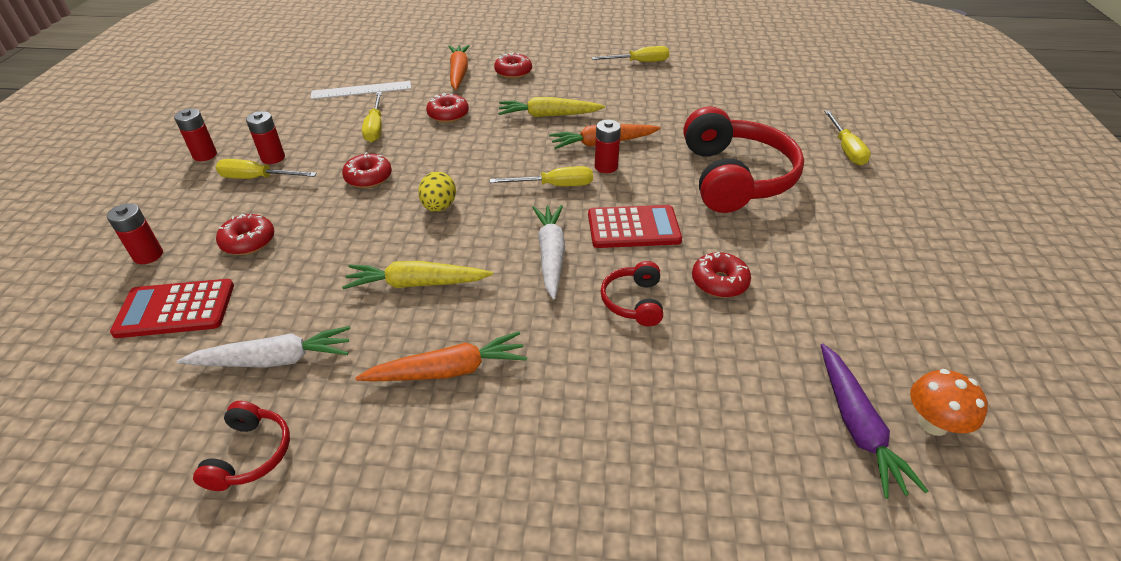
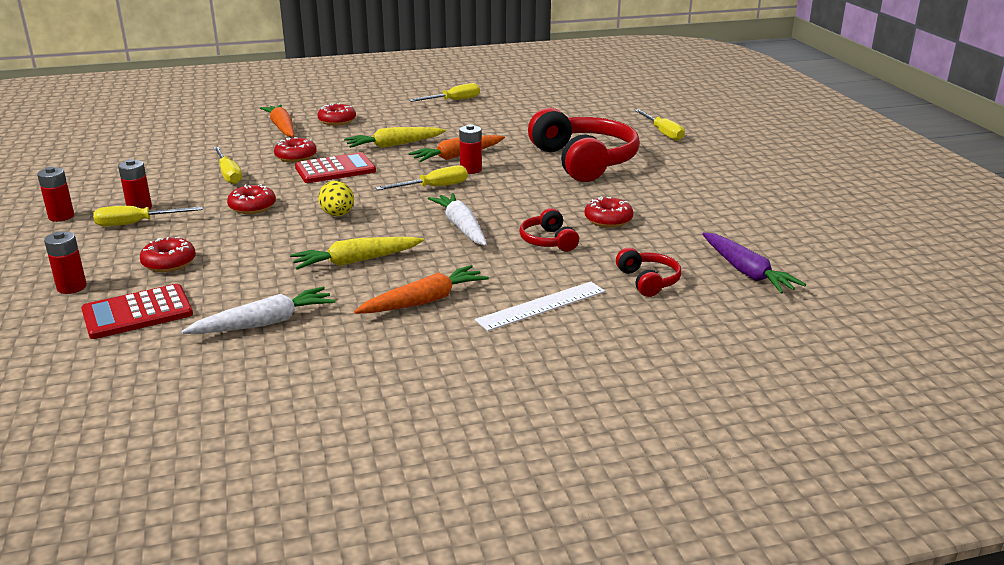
camera: 20 degrees left, 15 degrees down
red headphones [193,401,290,491] -> red headphones moved to [616,248,682,297]
white ruler [311,81,411,99] -> white ruler moved to [475,282,605,331]
red calculator [588,205,682,248] -> red calculator moved to [295,152,376,183]
orange mushroom [910,369,988,436] -> none

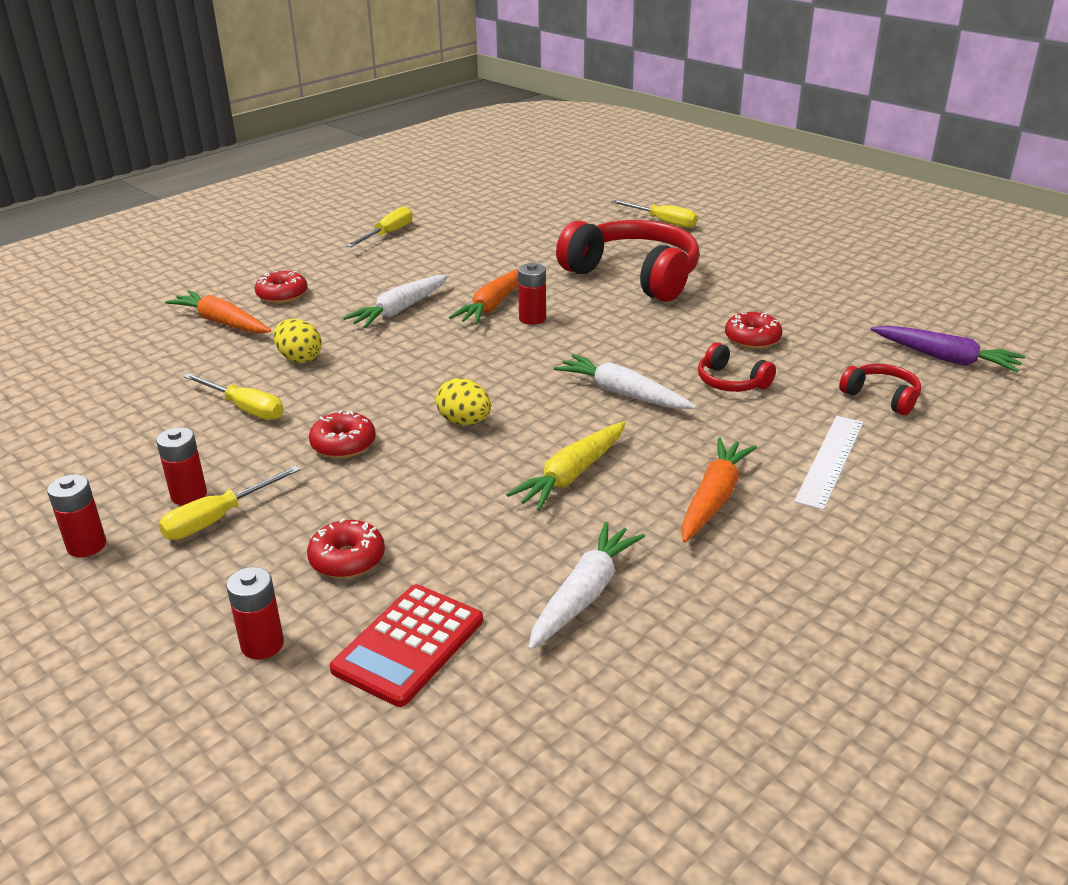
camera: 30 degrees left, 5 degrees up
red donut [274,137,317,162] -> yellow egg [273,319,322,363]
red calculator [295,152,376,183] -> none
yellow carrot [344,127,446,148] -> white carrot [343,274,449,328]
yellow screwdriver [376,165,468,190] -> none

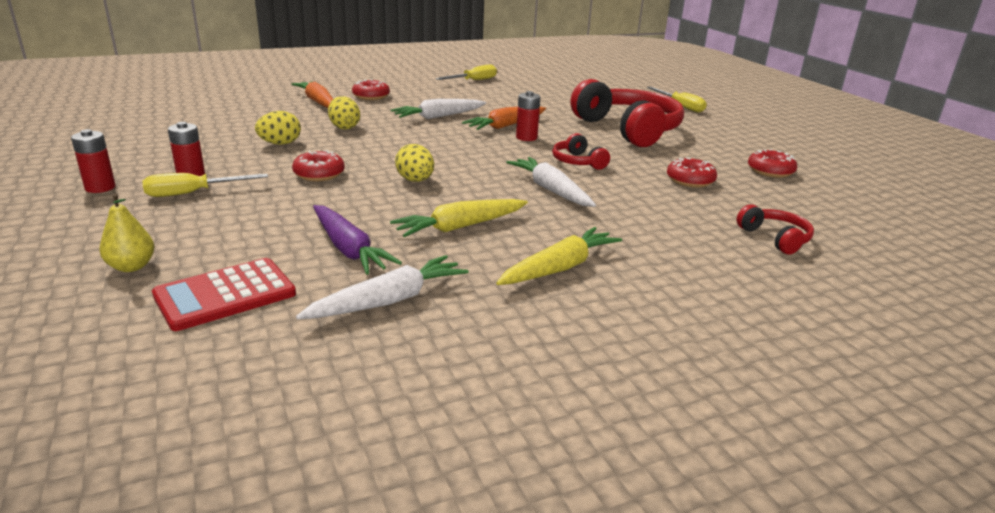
camera: 20 degrees right, 5 degrees down
yellow screwdriver [184,373,283,420] -> yellow egg [255,111,301,145]
red battery [227,567,284,659] -> yellow pear [99,193,155,272]
red donut [307,518,385,578] -> red donut moved to [748,149,797,178]
orange carrot [681,438,757,543] -> yellow carrot [496,227,622,285]
red headphones [698,342,776,392] -> red headphones moved to [552,133,610,170]
white ruler [794,416,864,510] -> none
purple carrot [870,325,1025,373] -> purple carrot moved to [313,205,402,275]

